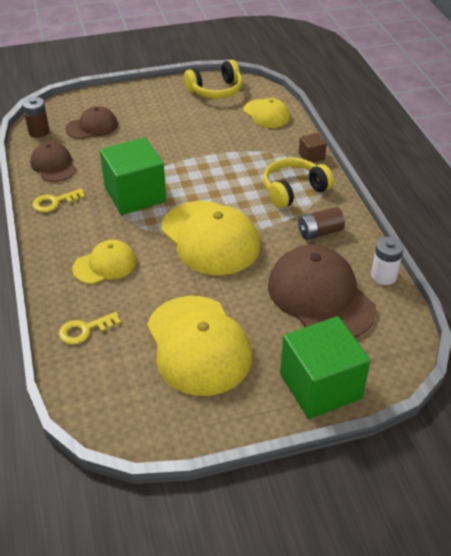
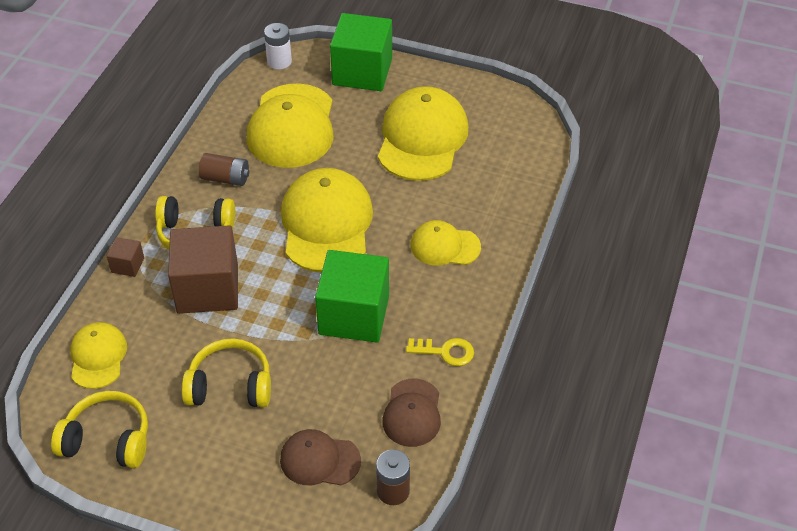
camera: 145 degrees left, 5 degrees up
yellow key [59,312,121,345] -> none
brown cap [268,245,376,338] -> yellow cap [247,83,333,168]
white battery [371,237,404,285] -> white battery moved to [264,23,292,69]
none -> brown cube [168,225,238,314]
none -> yellow headphones [182,338,271,407]

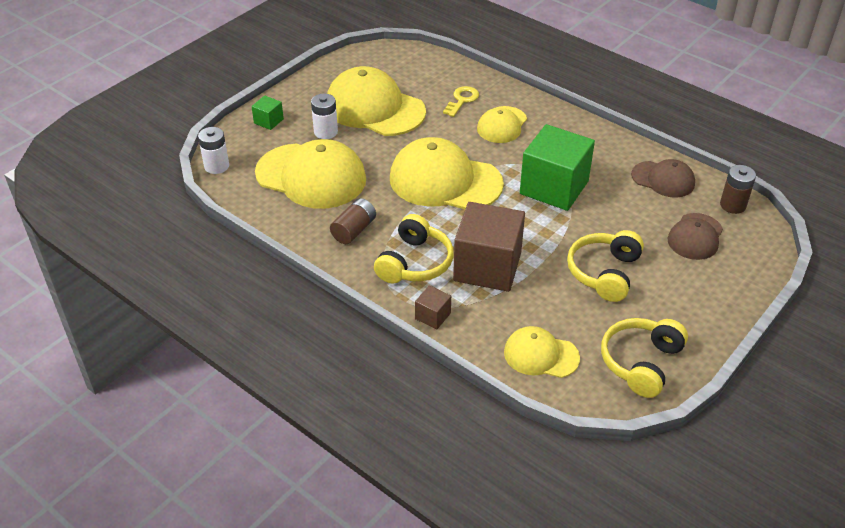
camera: 70 degrees left, 5 degrees down
green cube [330,13,392,91] -> green cube [251,95,284,130], size x0.44
yellow key [406,338,474,366] -> yellow key moved to [443,86,479,117]
none -> white battery [311,94,338,139]

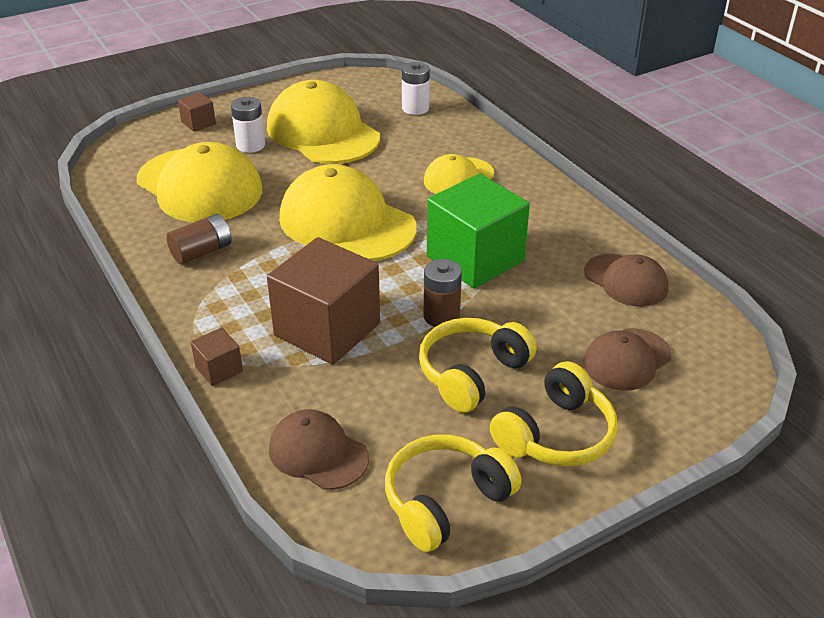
camera: 20 degrees right, 5 degrees down
white battery [198,127,229,174] -> white battery moved to [402,62,430,115]
green cube [251,95,284,130] -> brown cube [178,92,216,132]
yellow headphones [374,214,454,283] -> yellow headphones moved to [490,361,618,467]
yellow key [443,86,479,117] -> none
yellow cap [504,326,580,378] -> brown cap [269,409,369,490]
brown battery [720,165,756,214] -> brown battery moved to [424,259,462,327]

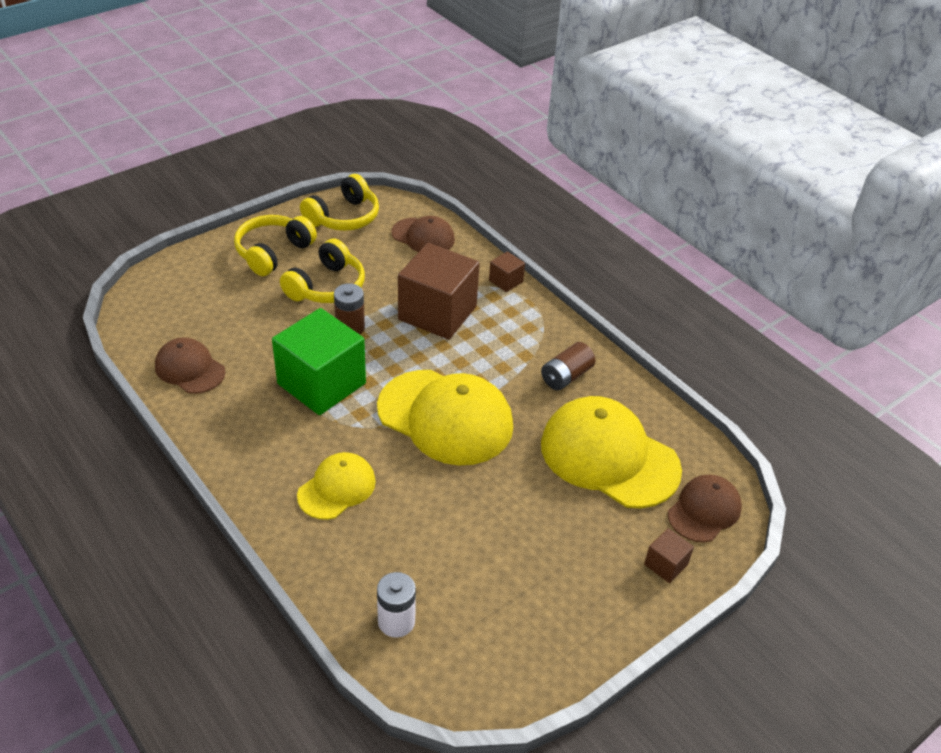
camera: 170 degrees right, 5 degrees up
white battery [231,97,265,153] -> none
yellow cap [267,80,380,164] -> none
brown cap [583,328,672,391] -> brown cap moved to [668,475,742,542]

